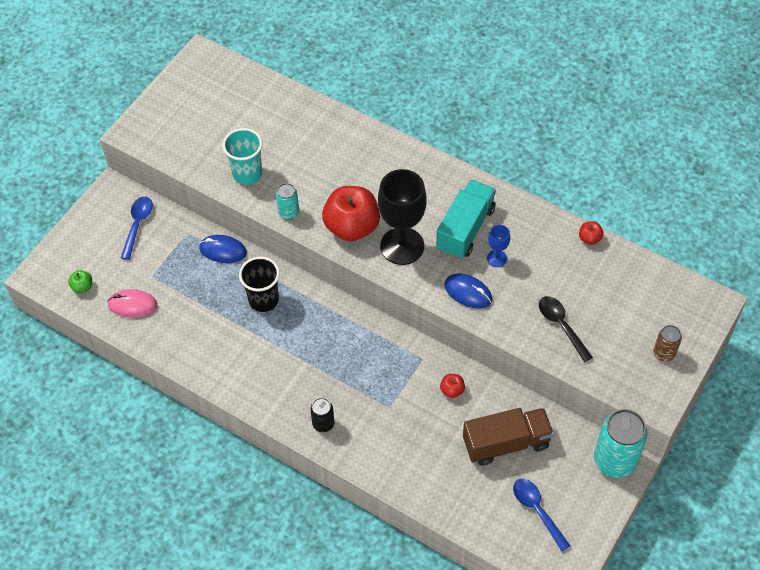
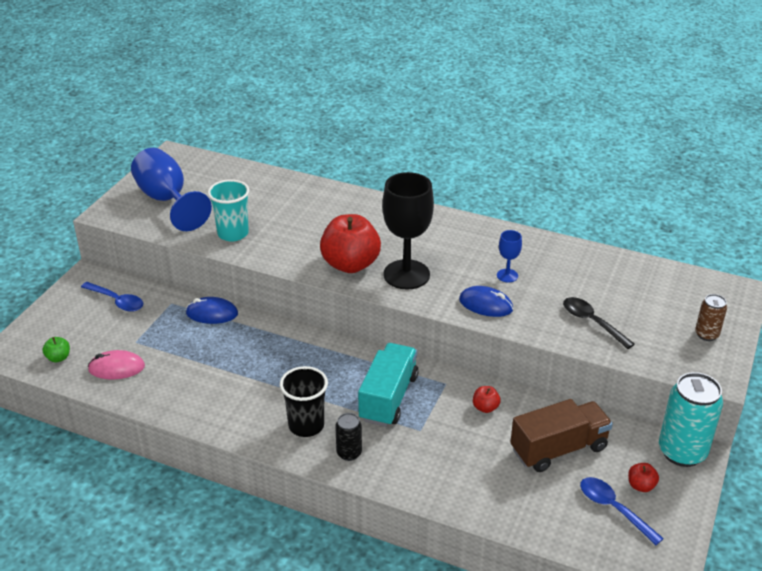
camera: 10 degrees left, 20 degrees down
blue spoon [121,197,153,260] -> blue spoon turned 120 degrees clockwise [81,282,144,312]
black cup [239,256,280,312] -> black cup moved to [280,366,328,437]
turquoise can [276,183,299,220] -> none
turquoise truck [436,180,496,259] -> turquoise truck moved to [358,343,419,427]
red apple [579,221,604,245] -> red apple moved to [628,463,659,492]
none -> blue goblet [131,148,212,231]

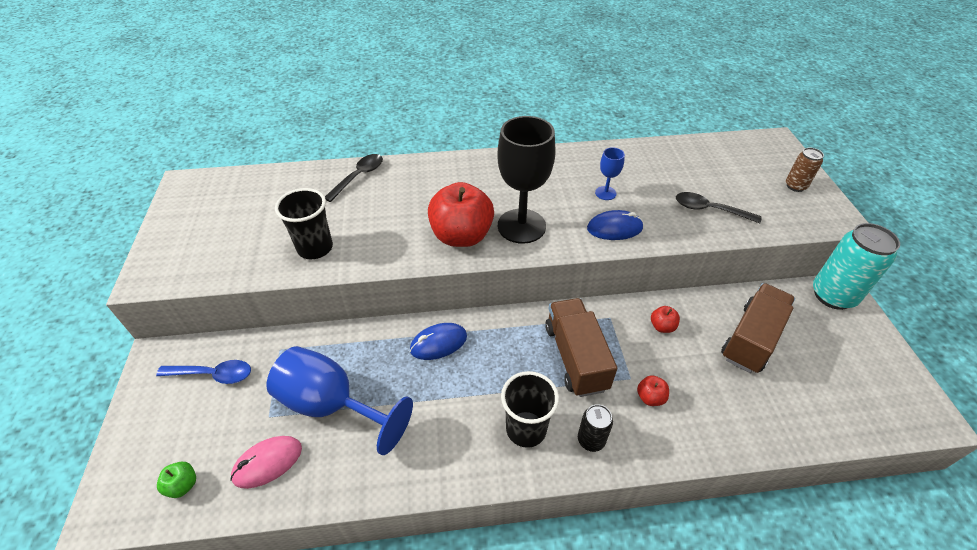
camera: 30 degrees left, 10 degrees up
blue goblet [131,148,212,231] -> blue goblet moved to [266,346,413,455]
blue mouse [186,297,238,324] -> blue mouse moved to [410,323,467,360]
turquoise cup [208,179,249,242] -> black cup [275,188,333,259]
turquoise truck [358,343,419,427] -> brown truck [545,298,617,397]
blue spoon [580,477,664,545] -> none
red apple [628,463,659,492] -> red apple moved to [637,375,669,406]
none -> black spoon [325,154,383,202]

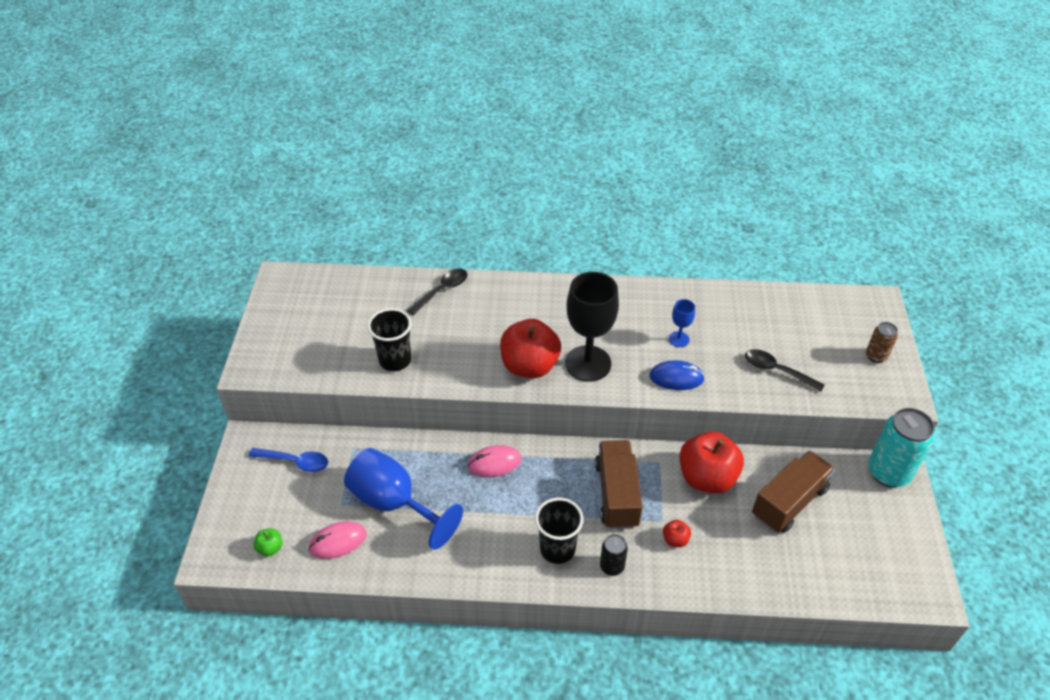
camera: 10 degrees right, 0 degrees up
blue mouse [410,323,467,360] -> pink mouse [467,445,521,477]
red apple [651,306,680,333] -> red apple [679,432,744,494], size x2.36

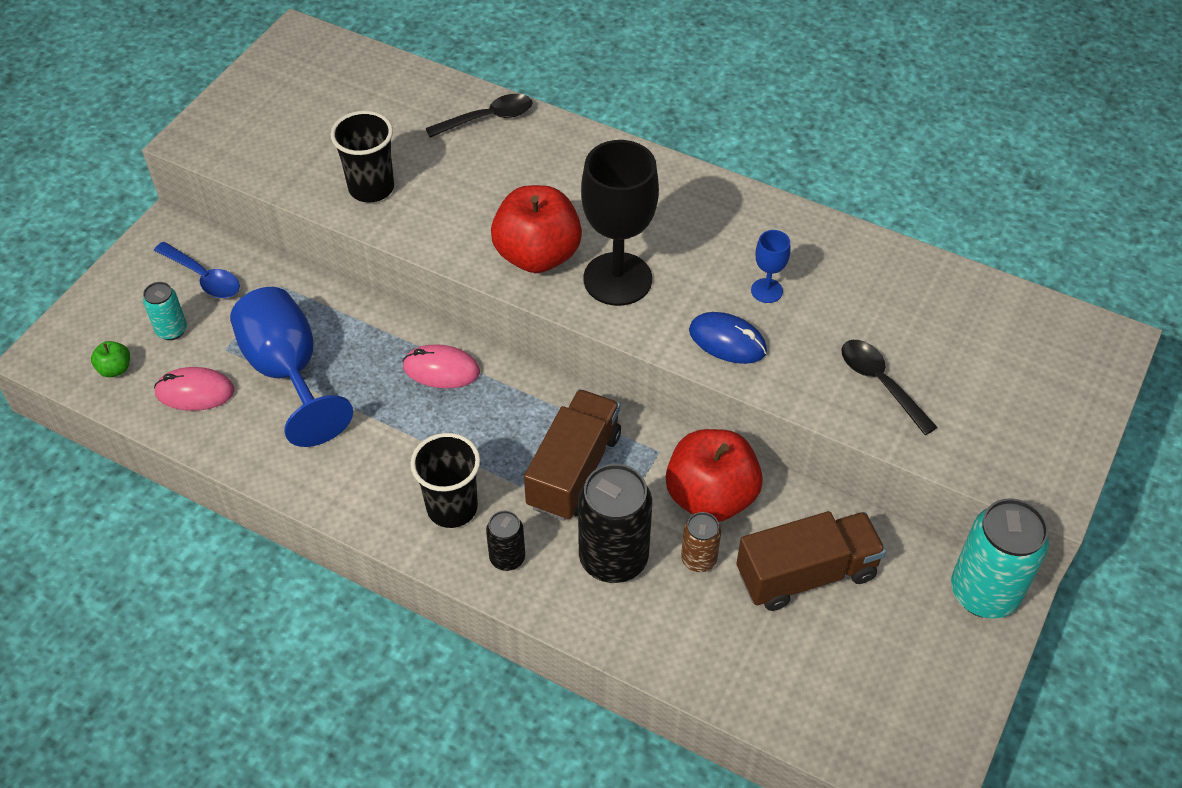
camera: 25 degrees right, 5 degrees up
red apple [663,520,691,547] -> black can [578,464,652,583]
brown can [866,322,898,363] -> brown can moved to [681,512,721,572]
none -> turquoise can [143,282,187,340]

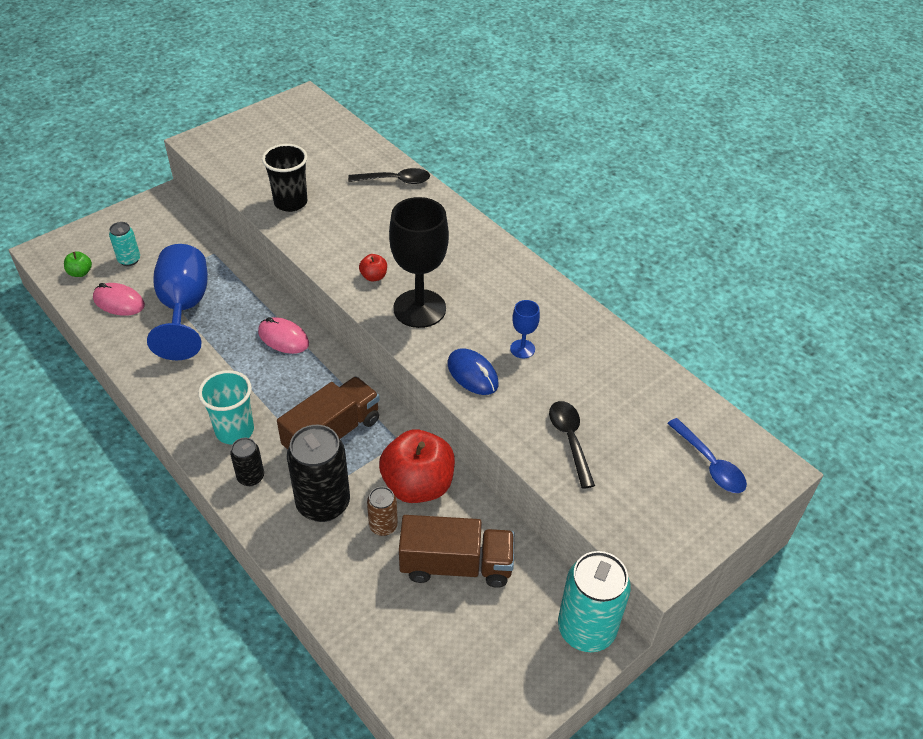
camera: 20 degrees right, 5 degrees down
blue spoon [154,242,240,298] -> blue spoon moved to [667,418,747,493]
black cup [410,433,480,528] -> turquoise cup [198,370,254,444]
red apple [491,185,582,273] -> red apple [359,254,387,281], size x0.42

